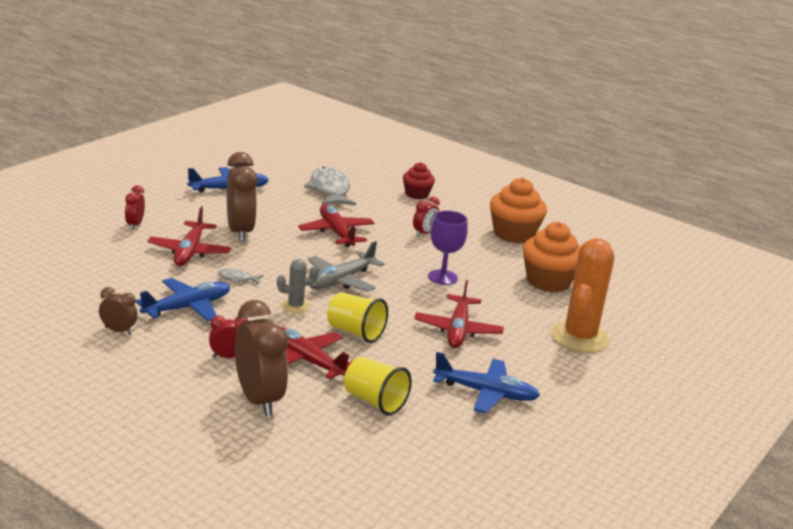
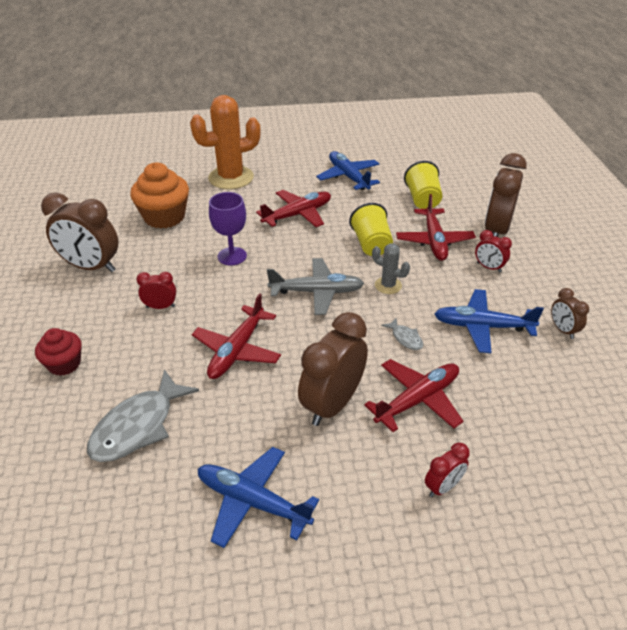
camera: 130 degrees left, 15 degrees up
orange cupcake [490,178,547,243] -> brown clock [41,193,118,272]

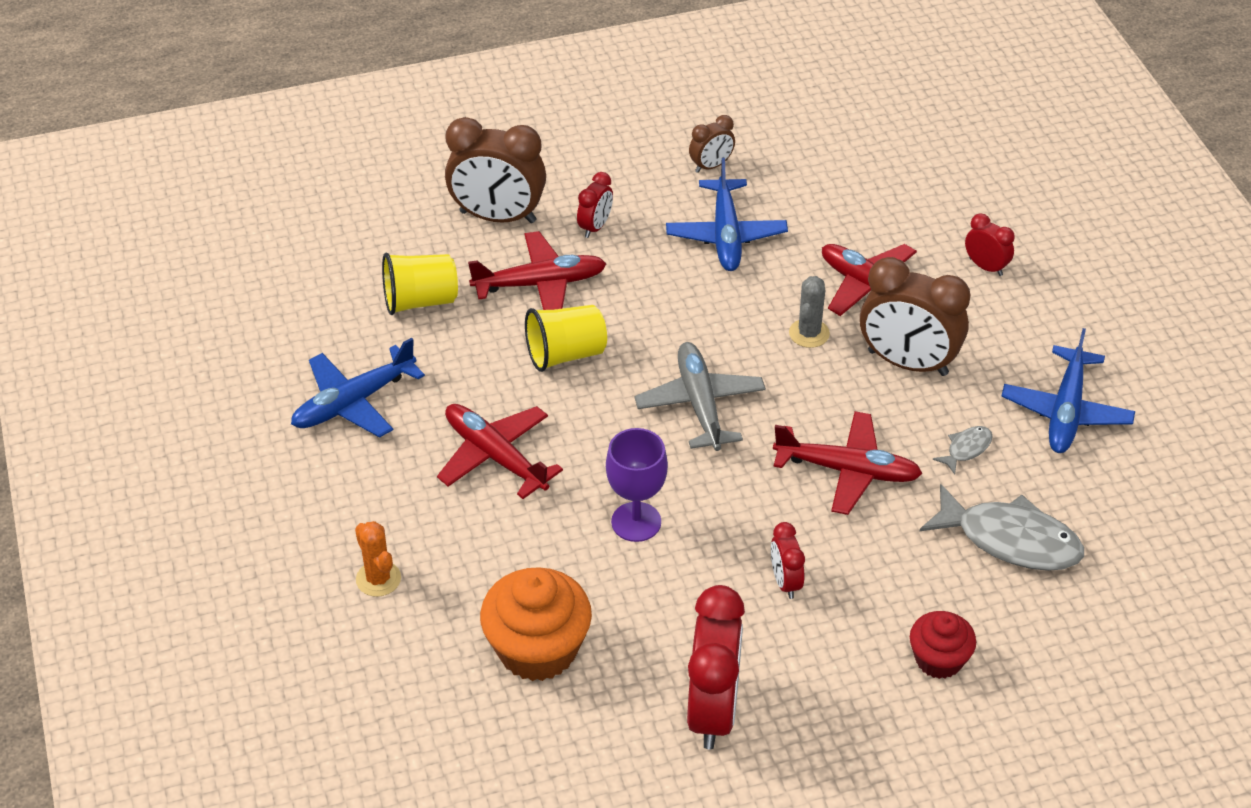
camera: 100 degrees left, 5 degrees up
brown clock [41,193,118,272] -> red clock [687,585,745,749]
orange cactus [190,95,261,189] -> orange cactus [355,521,401,597], size x0.48
grey cactus [372,243,410,294] -> grey cactus moved to [789,276,830,348]
grey fish [381,318,423,350] -> grey fish moved to [933,426,993,475]

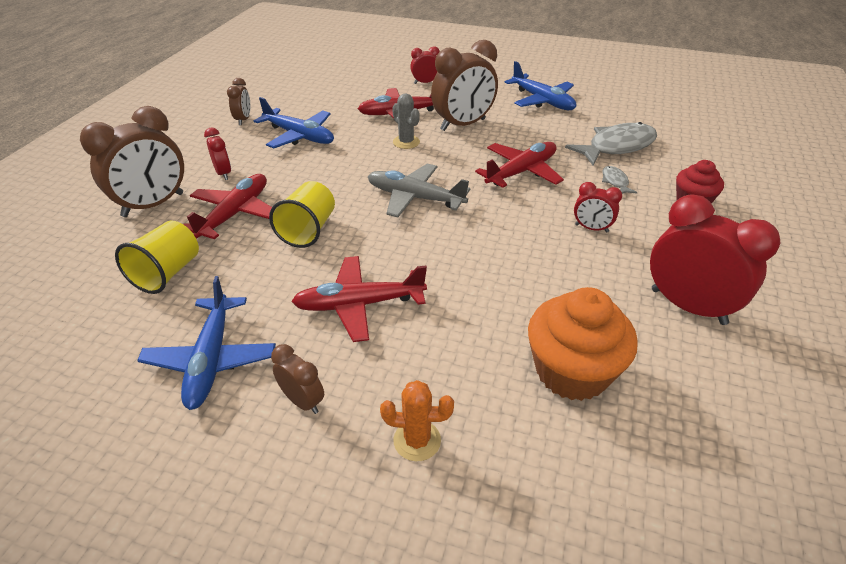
camera: 55 degrees left, 5 degrees down
purple goblet [606,428,668,542] -> none
grey fish [933,426,993,475] -> grey fish moved to [602,166,638,194]
none -> brown clock [271,344,324,414]

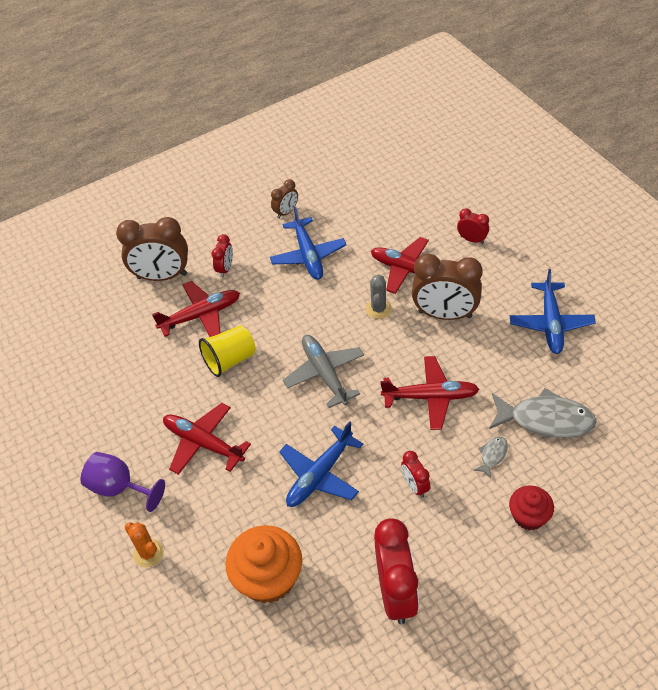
camera: 45 degrees right, 10 degrees up
yellow cup [115,221,199,294] -> none
blue plane [137,276,276,410] -> blue plane moved to [279,421,363,507]
brown clock [271,344,324,414] -> purple goblet [80,452,165,512]

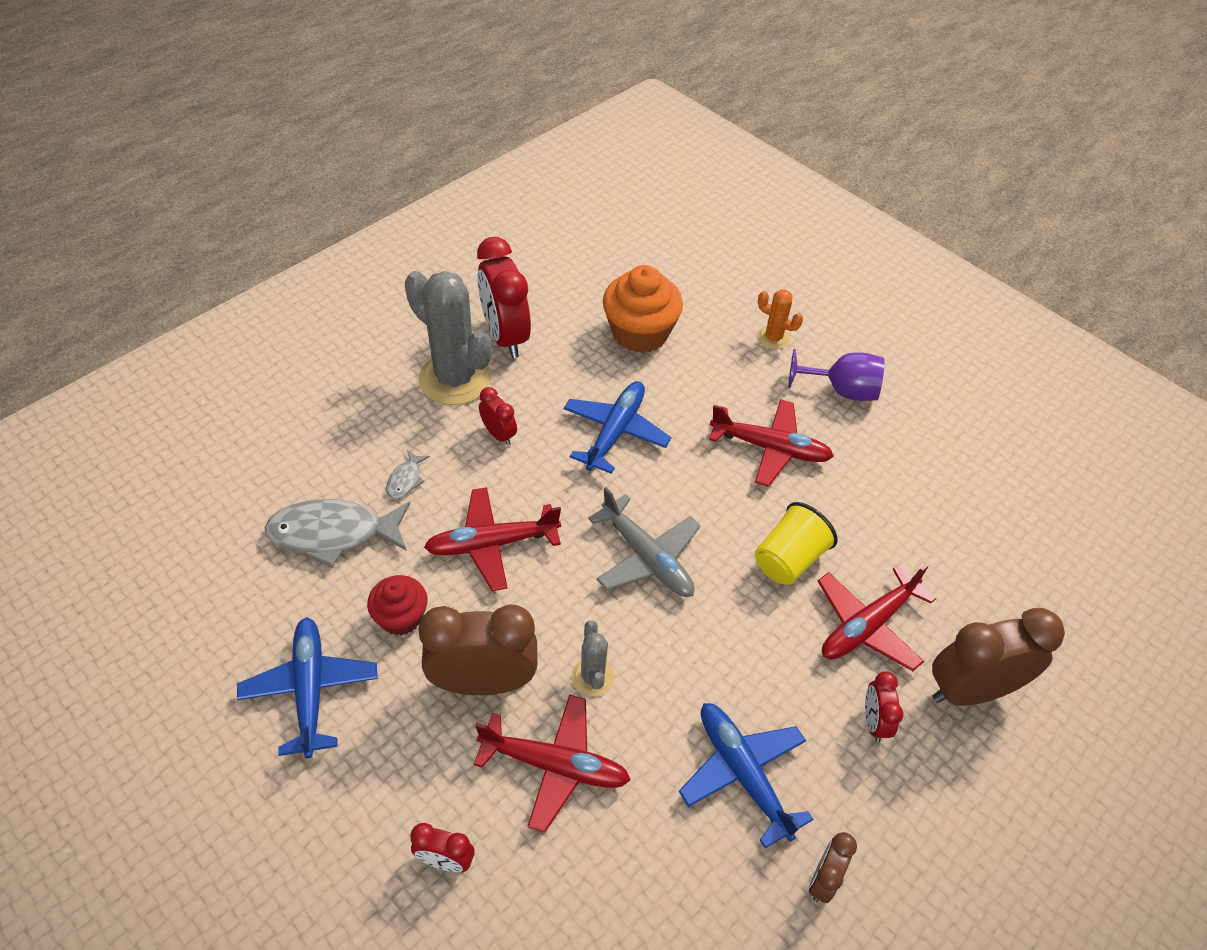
camera: 160 degrees right, 0 degrees up
red cupcake [509,485,554,531] -> red cupcake moved to [367,575,428,636]
none -> grey cactus [405,271,492,405]

